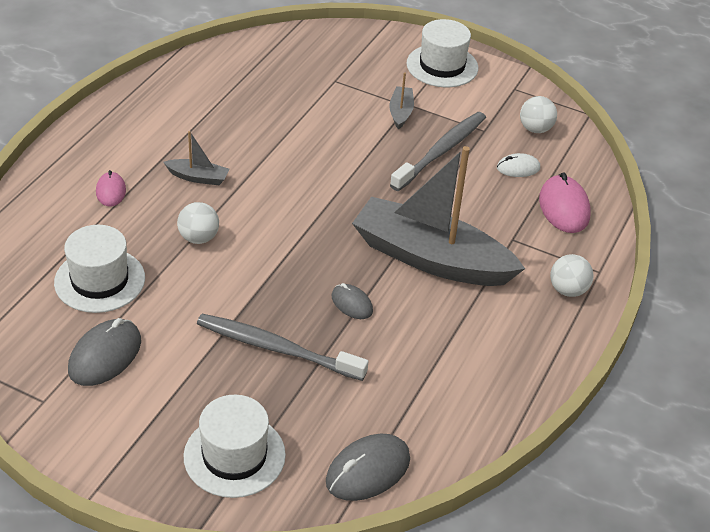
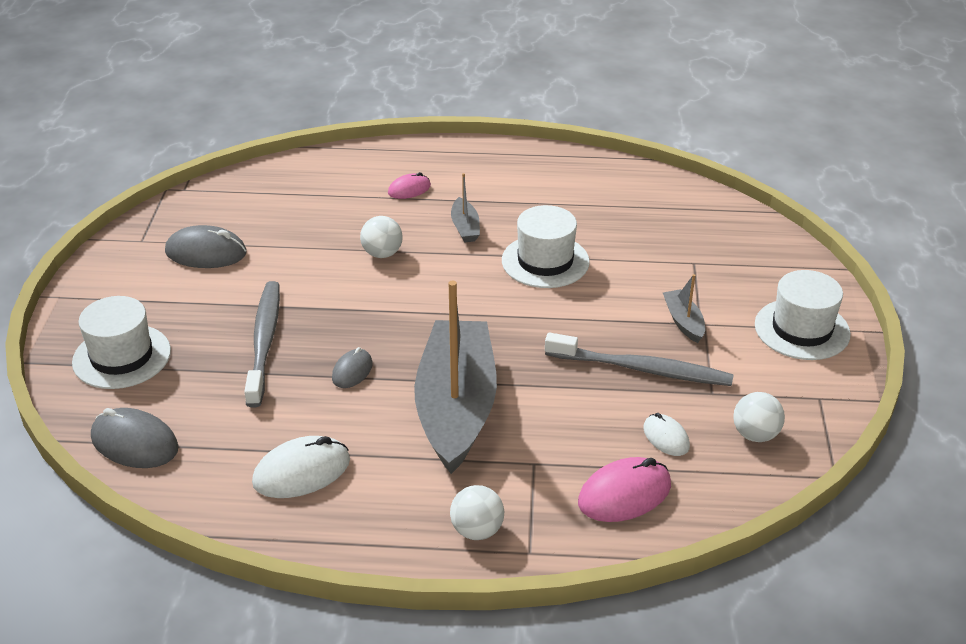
camera: 70 degrees right, 5 degrees down
white hat [54,225,145,313] -> white hat moved to [502,205,590,288]
grey boat [389,72,414,130] -> grey boat turned 90 degrees counterclockwise [663,274,705,343]
none -> white mouse [252,436,350,498]

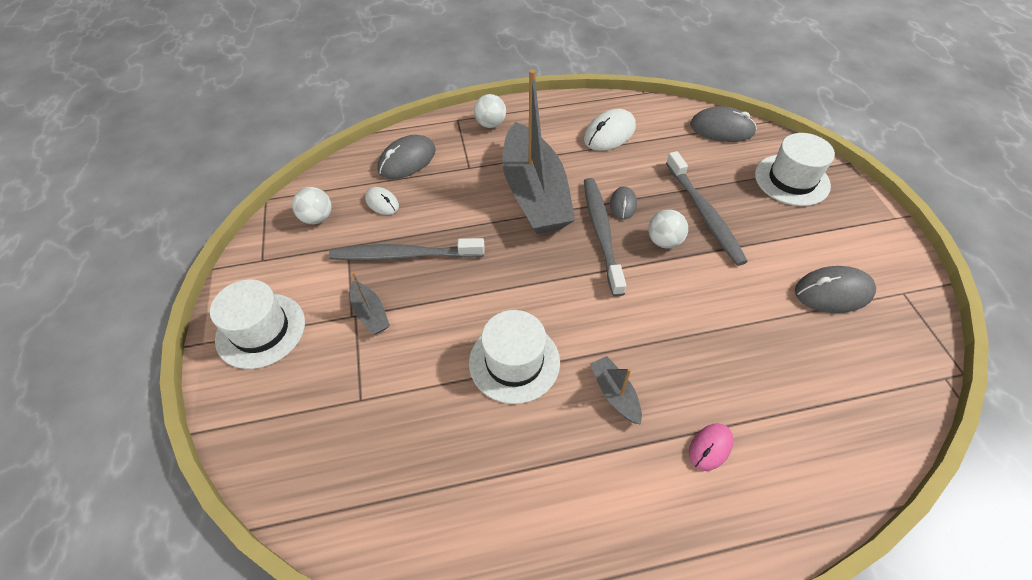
camera: 165 degrees right, 15 degrees up
white ball [360,216,403,258] -> white ball moved to [648,210,688,249]
pink mouse [578,457,671,522] -> grey mouse [377,135,436,179]
none -> grey toothbrush [584,178,626,297]

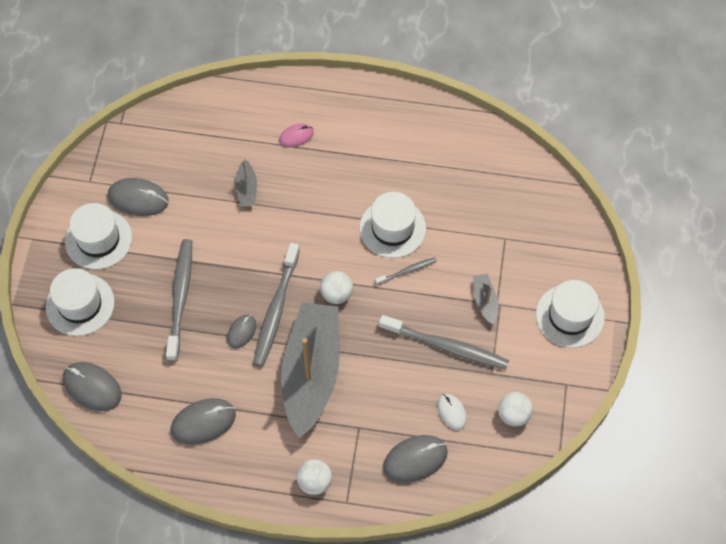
camera: 160 degrees left, 10 degrees up
white mouse [584,109,636,151] -> grey mouse [171,398,236,445]
grey boat [590,356,642,425] -> grey boat moved to [236,159,257,206]
white ball [648,210,688,249] -> white ball moved to [320,271,353,304]
none -> white hat [65,203,132,269]
none -> grey toothbrush [375,257,437,285]

